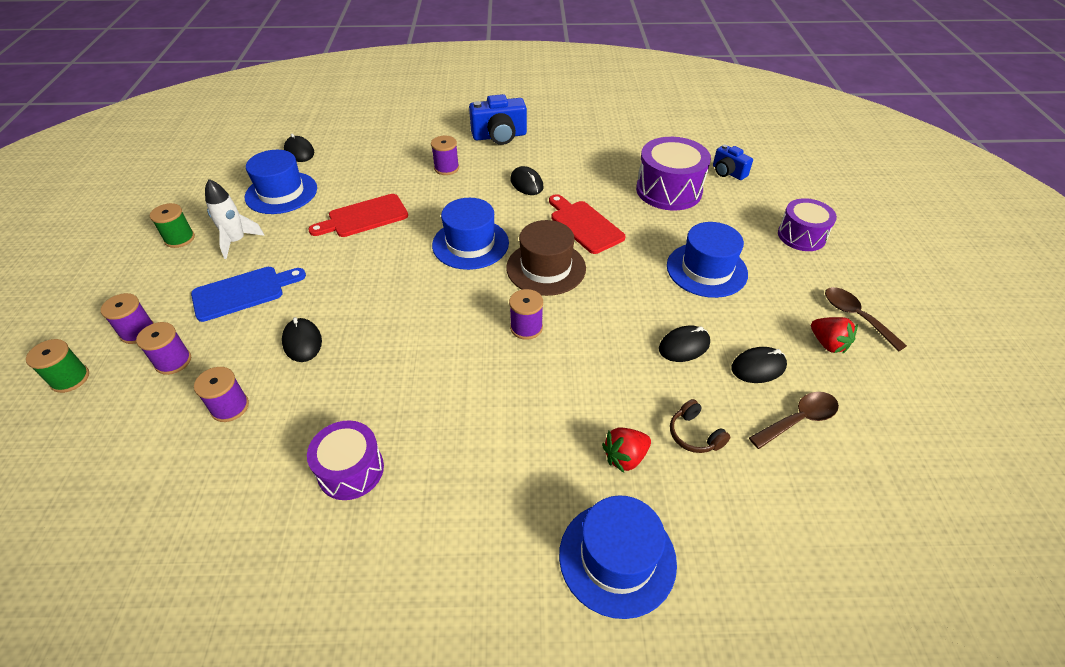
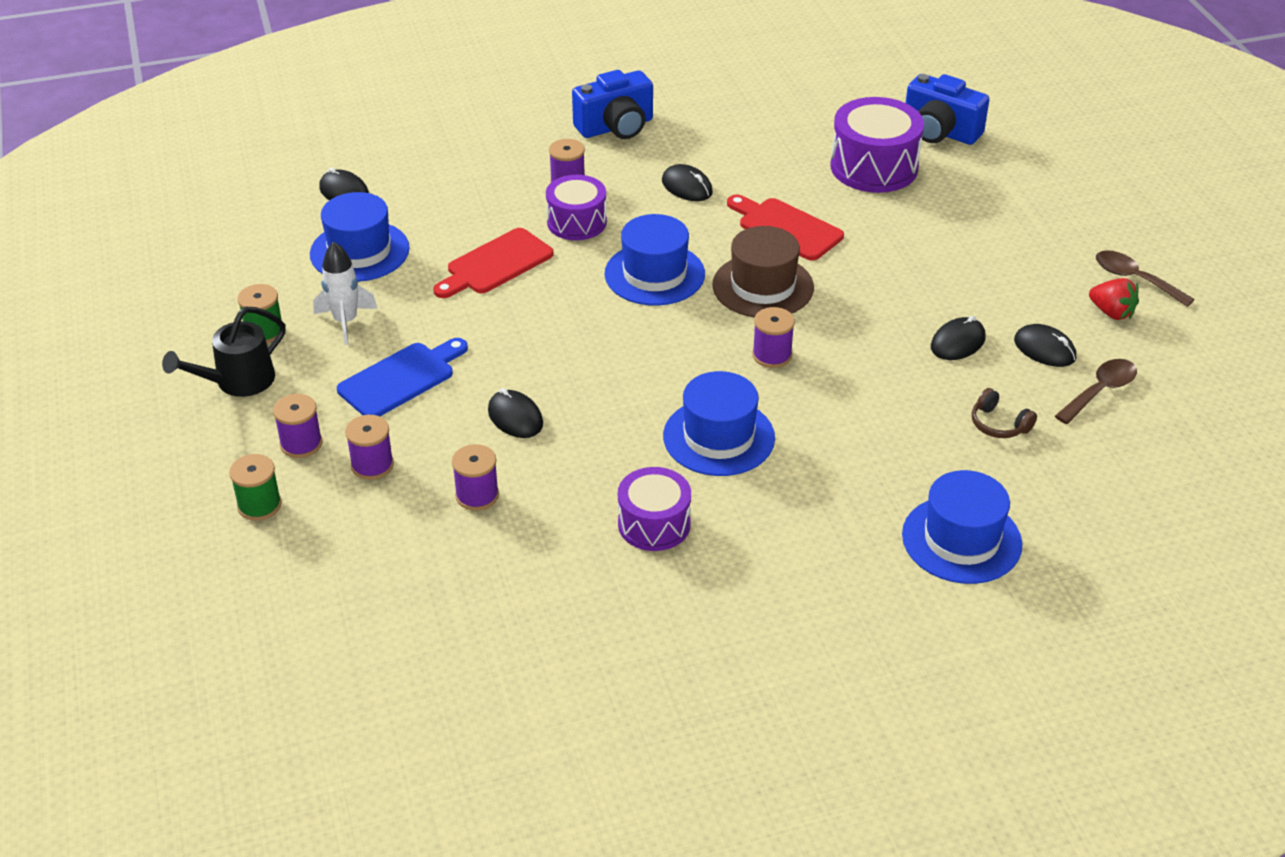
camera: 15 degrees left, 5 degrees down
red strawberry [602,428,651,473] -> none
blue hat [667,222,748,298] -> blue hat moved to [663,371,775,476]
blue camera [713,144,753,180] -> blue camera [906,74,990,145], size x1.63
black mouse [731,347,787,383] -> black mouse turned 75 degrees clockwise [1014,324,1076,367]
purple drum [778,198,837,251] -> purple drum moved to [546,175,607,240]
none -> black watering can [162,307,286,397]

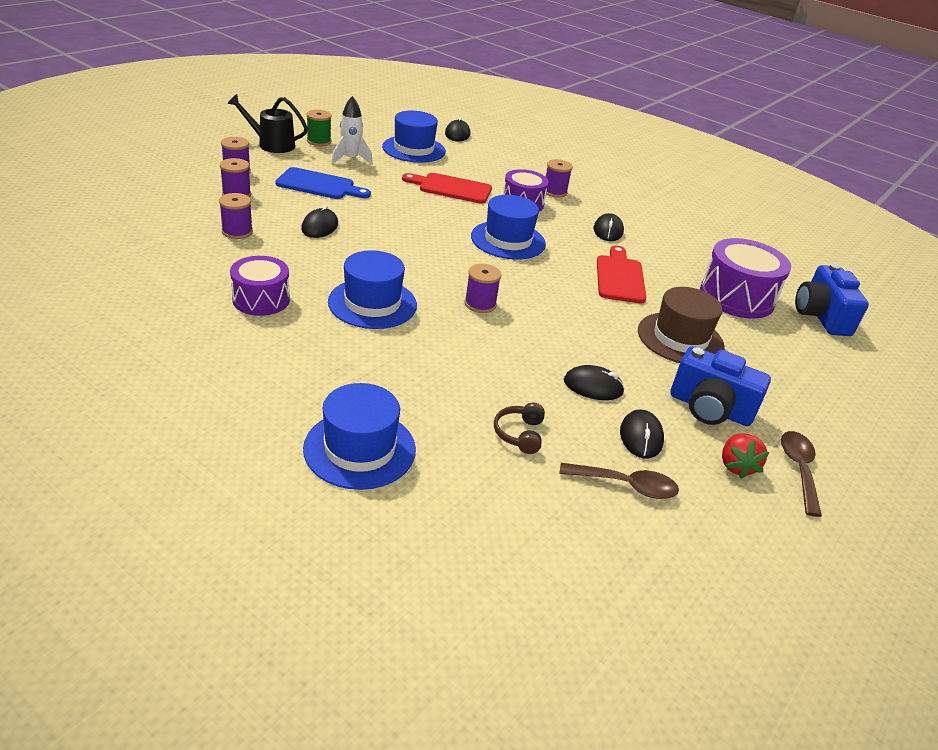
camera: 50 degrees right, 5 degrees down
green spool [229,454,282,521] -> none
blue camera [572,70,653,139] -> blue camera moved to [670,346,771,426]
brown hat [712,226,814,317] -> brown hat moved to [638,287,725,363]

